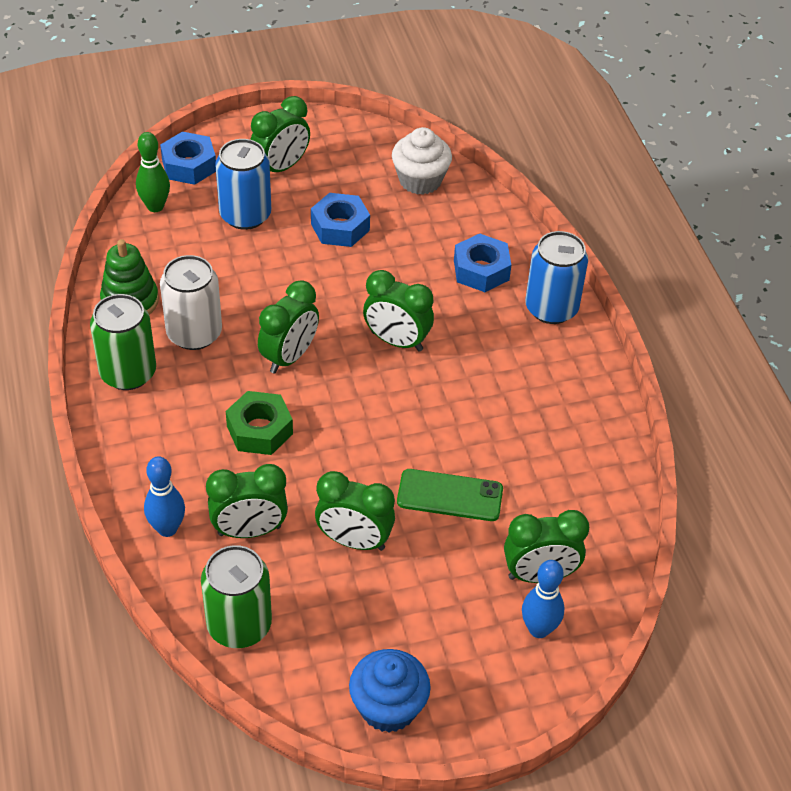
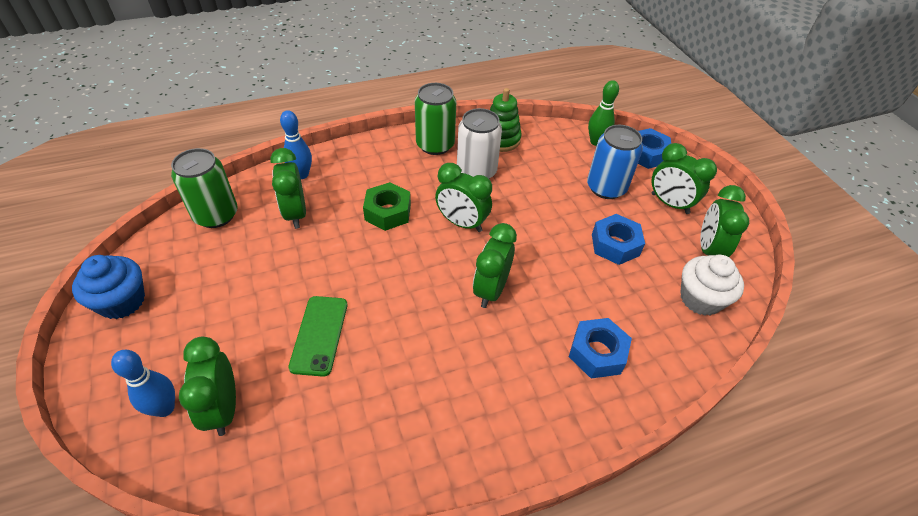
camera: 85 degrees right, 0 degrees up
green clock [315,471,395,551] -> green clock moved to [700,185,749,257]
blue can [525,231,588,324] -> none

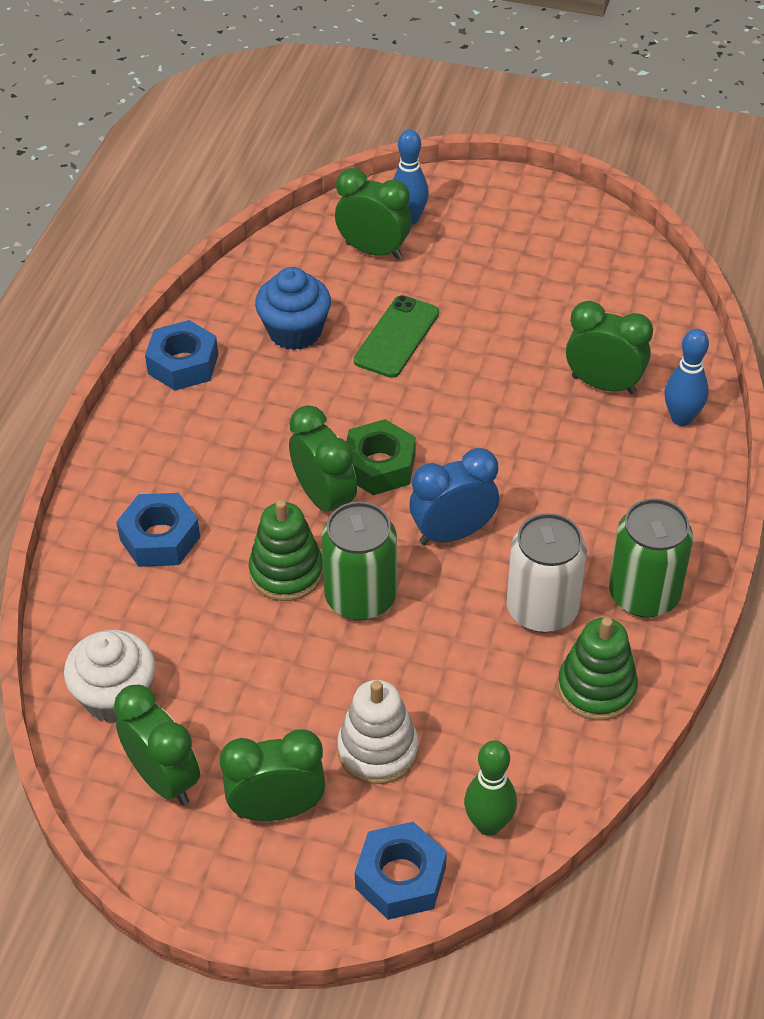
camera: 130 degrees right, 0 degrees up
blue cupcake [72,255,145,319] -> blue cupcake moved to [255,267,331,350]
green can [171,148,238,228] -> green can moved to [321,502,397,621]
green phone [288,296,347,377] -> green phone turned 75 degrees clockwise [354,295,439,378]
green nut [363,182,411,231] -> green nut moved to [346,419,416,495]
green clock [435,163,492,232] -> blue clock [409,448,499,545]
blue can [587,125,643,199] -> white stacking toy [337,680,418,784]
blue nut [592,214,645,265] -> blue nut moved to [145,320,218,391]
none -> green stacking toy [249,500,323,601]

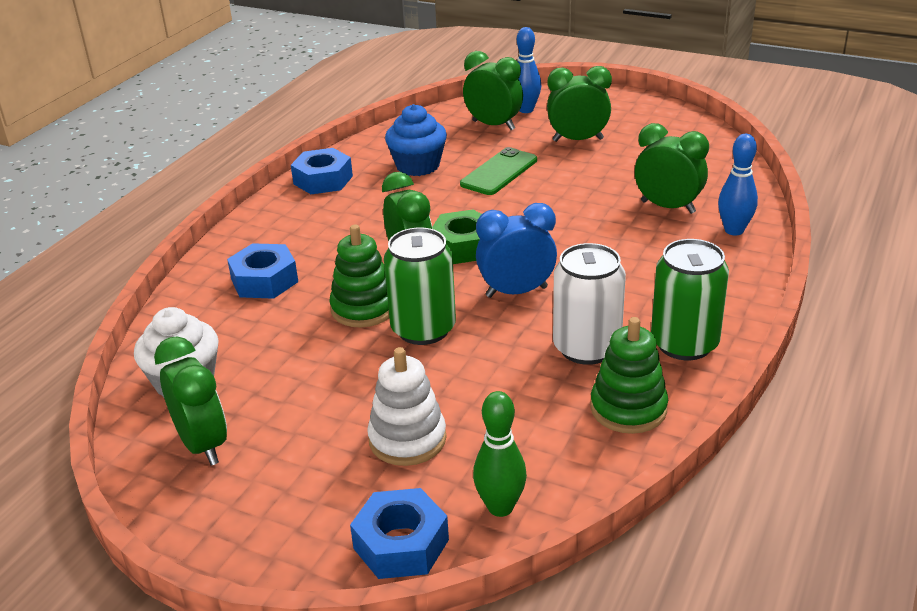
camera: 10 degrees right, 15 degrees down
green clock [220,730,326,821] -> green clock moved to [547,66,612,142]

